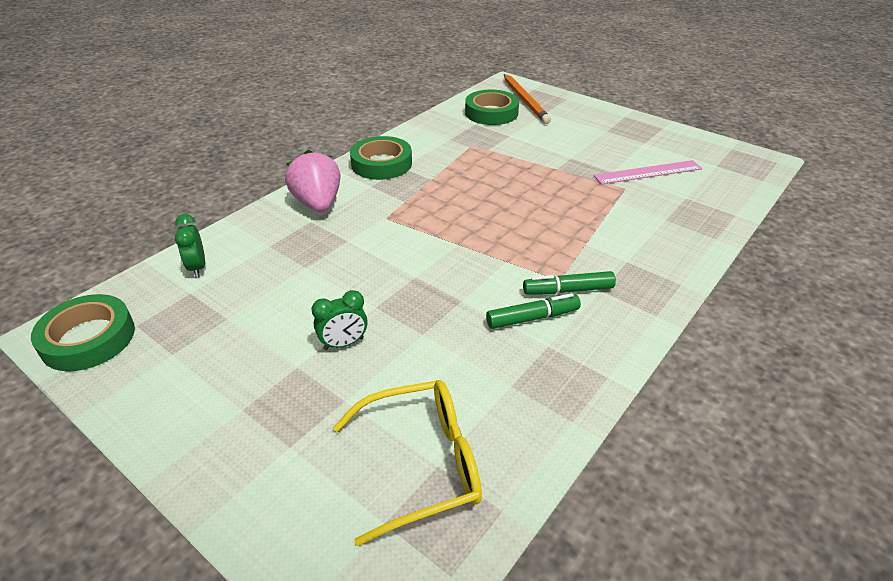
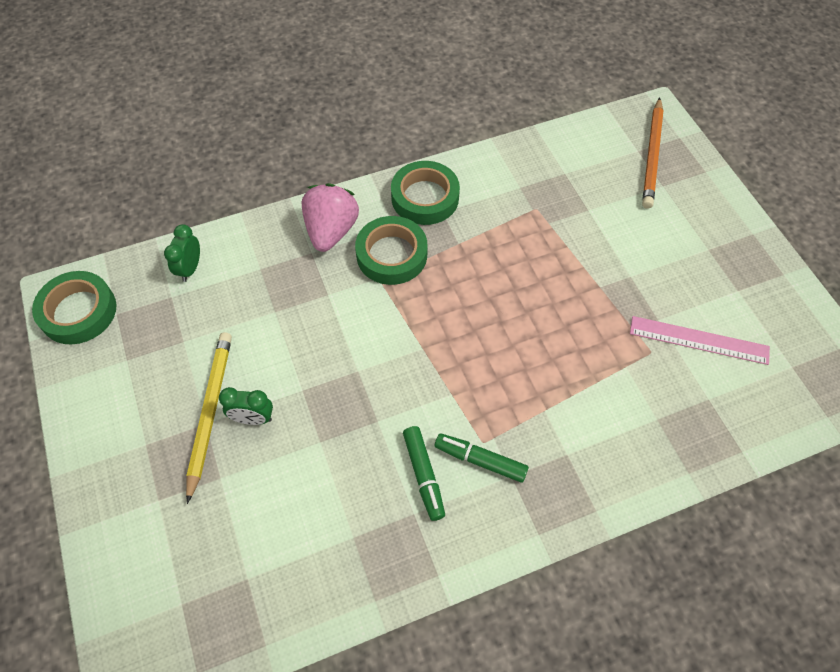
camera: 30 degrees right, 20 degrees up
yellow glasses [333,380,482,546] -> none
green tape [465,90,519,125] -> green tape moved to [355,216,427,285]
green marker [486,293,581,329] -> green marker turned 60 degrees clockwise [403,426,445,521]
none -> yellow pencil [186,332,232,504]

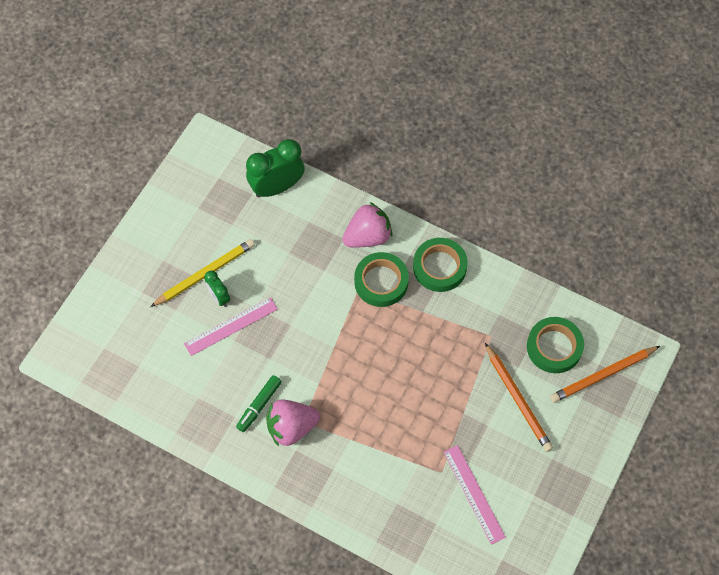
camera: 50 degrees right, 5 degrees up
green tape [32,271,116,345] -> green tape moved to [527,317,584,373]
green clock [164,224,200,282] -> green clock [246,139,305,198], size x1.88
green marker [435,433,529,483] -> pink strawberry [266,399,320,446]
none -> pink ruler [184,297,278,356]
none -> orange pencil [485,343,553,452]

